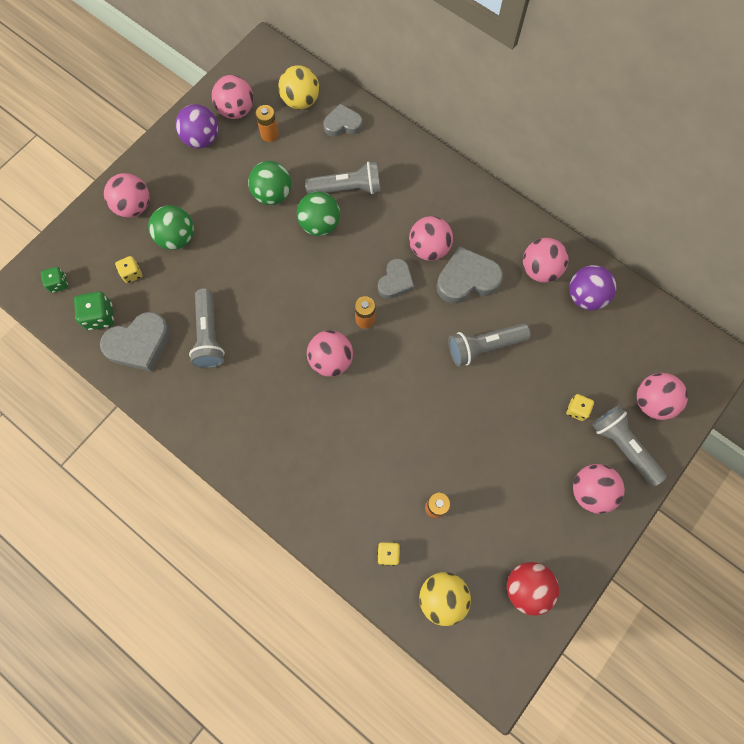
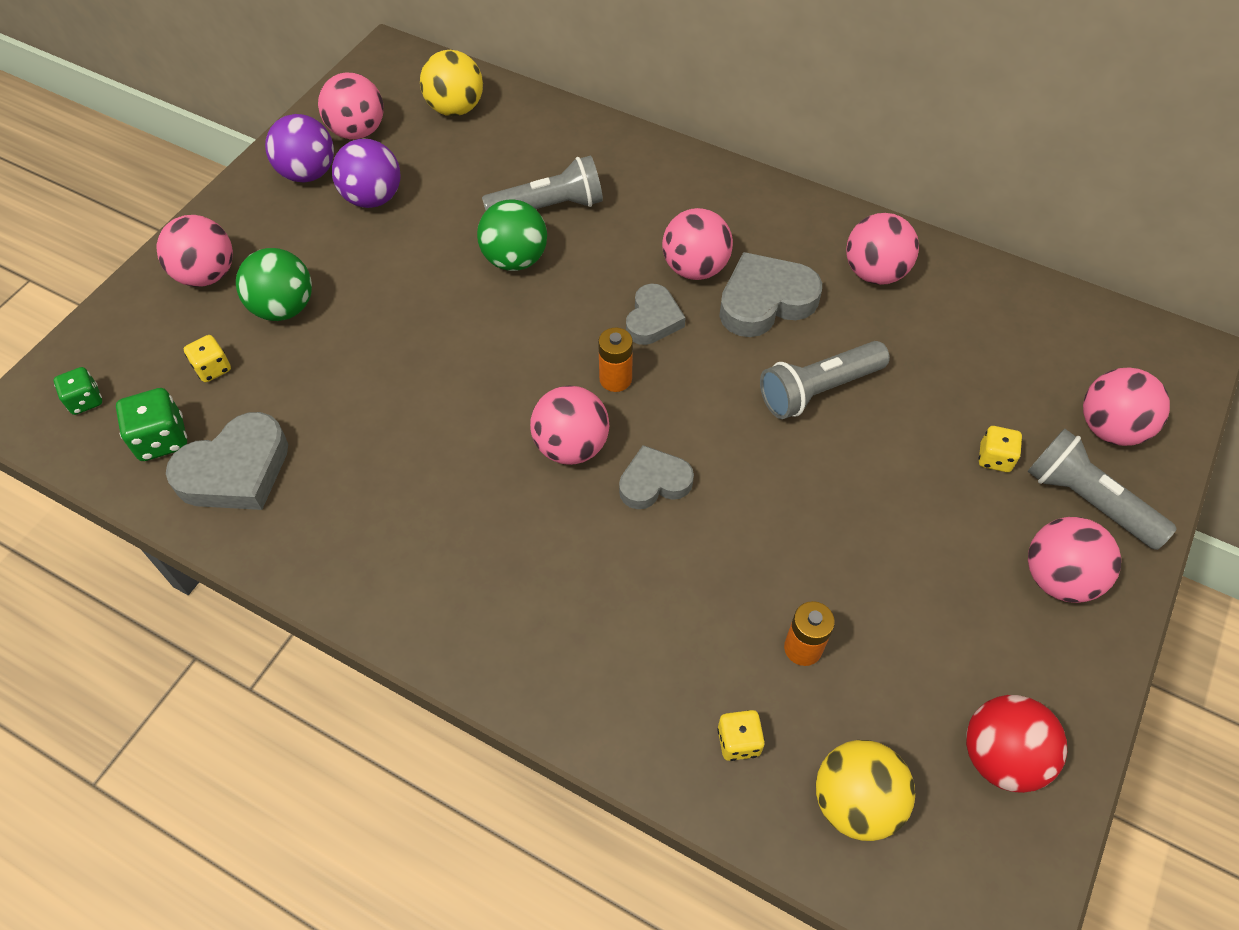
camera: 10 degrees left, 15 degrees down
grey flashlight [189,288,225,369] -> none
green ball [248,161,291,205] -> none
orange battery [255,105,279,142] -> none
grey heart [323,104,362,137] -> grey heart moved to [619,445,694,509]
purple ball [569,265,616,310] -> purple ball moved to [332,139,401,208]

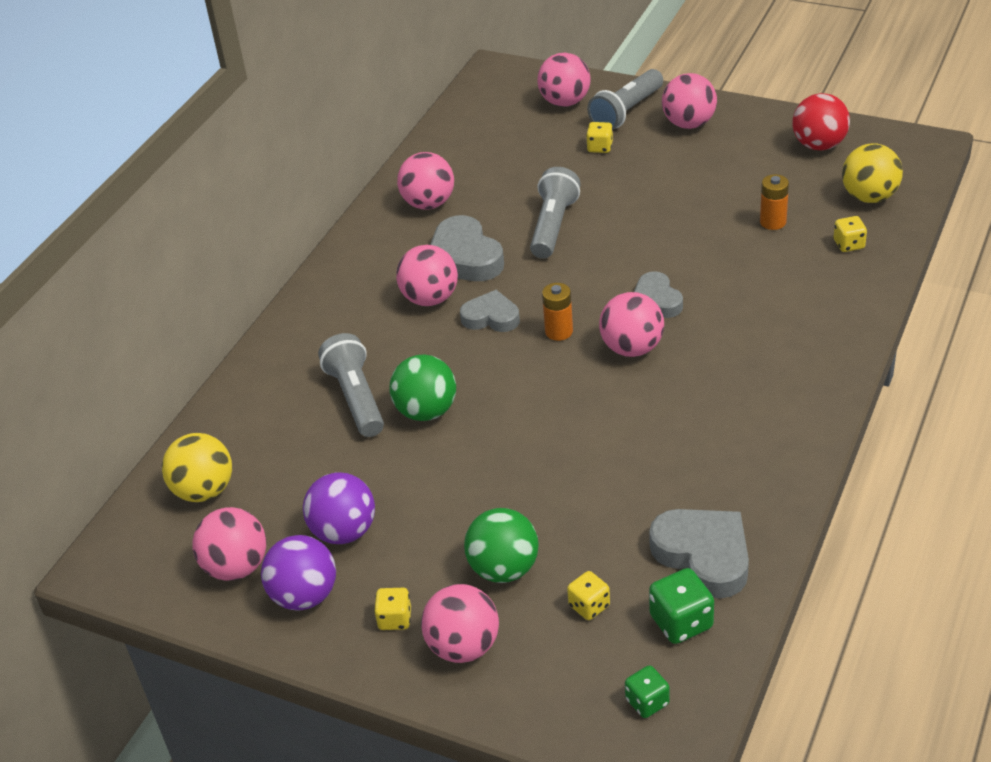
camera: 90 degrees left, 15 degrees down
grey flashlight [760,341,890,419] -> grey flashlight turned 135 degrees counterclockwise [530,167,581,259]
none -> yellow dice [374,588,411,630]

